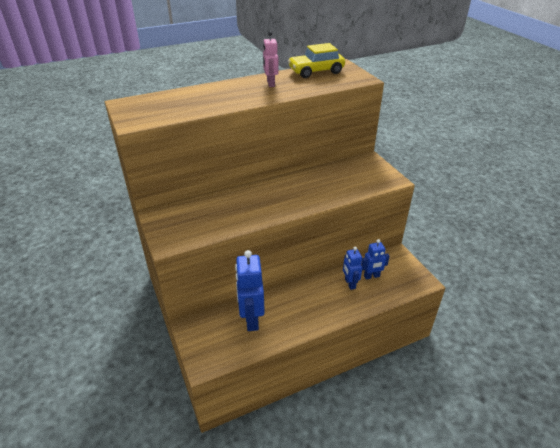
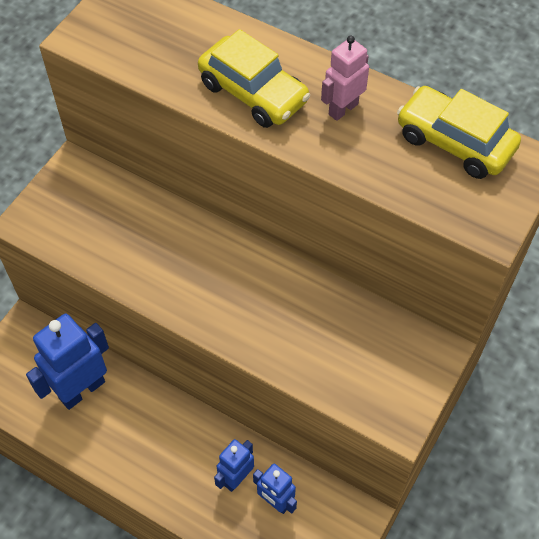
camera: 55 degrees right, 20 degrees up
none -> yellow car [198,29,310,128]

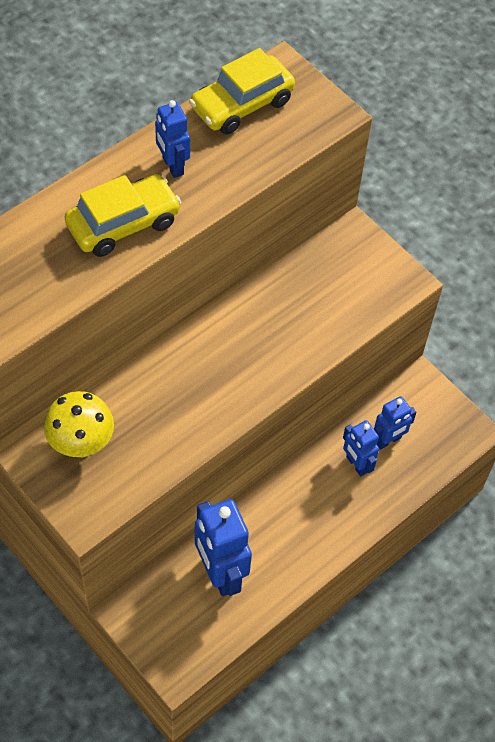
camera: 75 degrees left, 0 degrees up
pink robot [321,36,369,121] -> blue robot [155,100,190,178]
none -> yellow mushroom [44,391,114,457]

